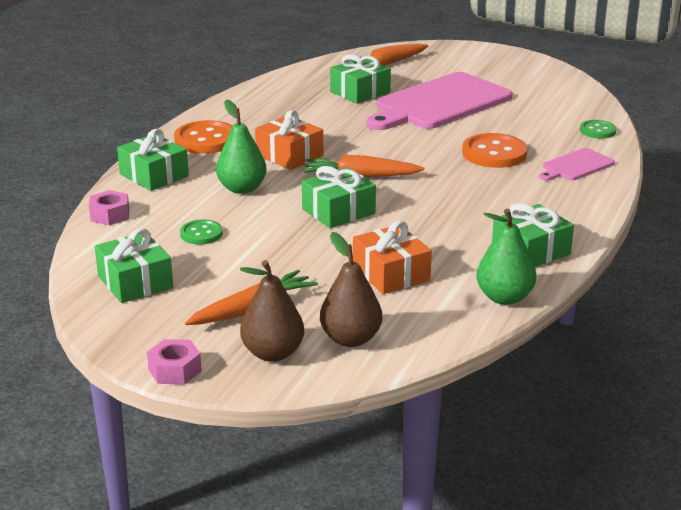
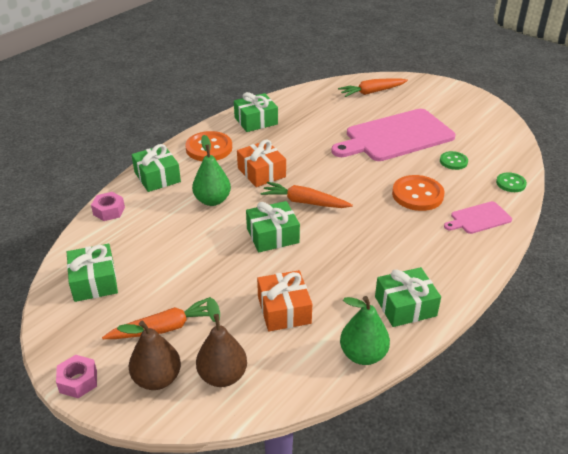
camera: 15 degrees right, 10 degrees up
green button [180,219,223,245] -> green button moved to [440,151,468,170]
green gift [330,54,391,104] -> green gift moved to [234,92,278,132]

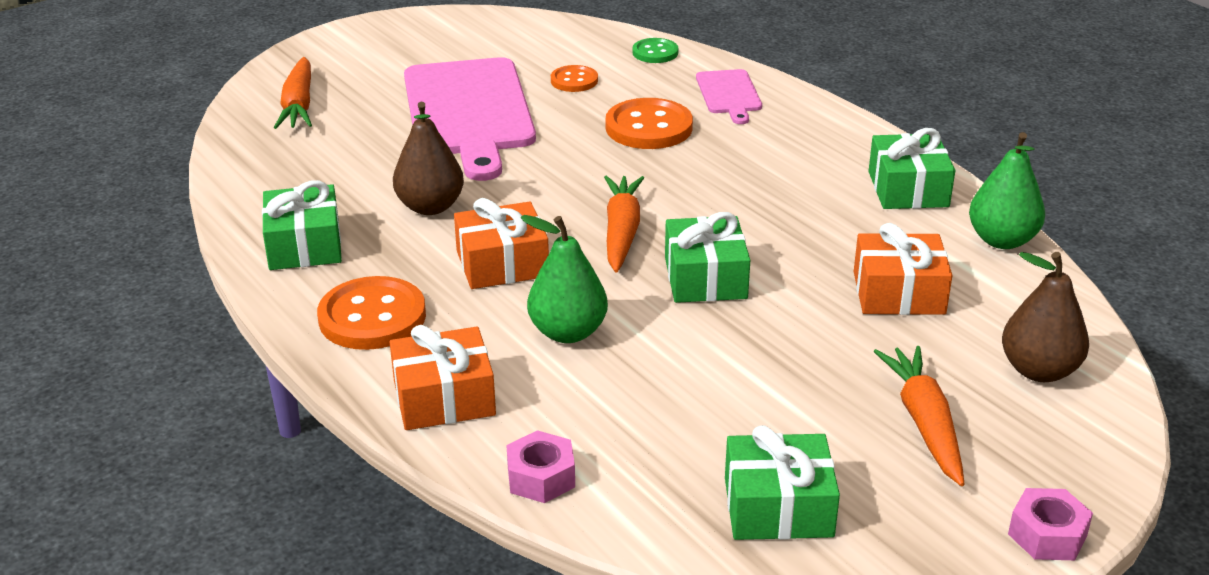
camera: 75 degrees left, 5 degrees down
brown pear [117,321,181,390] -> brown pear moved to [393,102,464,215]
green gift [131,144,181,192] -> orange gift [390,325,496,430]
orange carrot [261,182,353,208] -> orange carrot turned 150 degrees clockwise [604,175,644,273]
green button [440,151,468,170] -> orange button [551,65,598,92]

